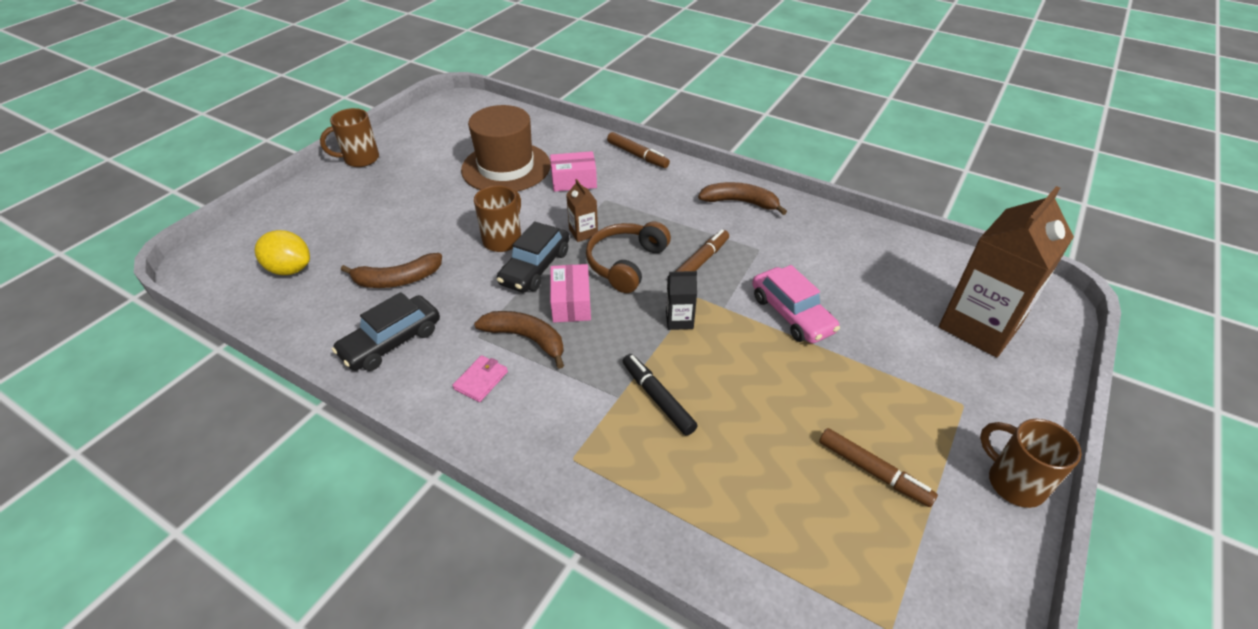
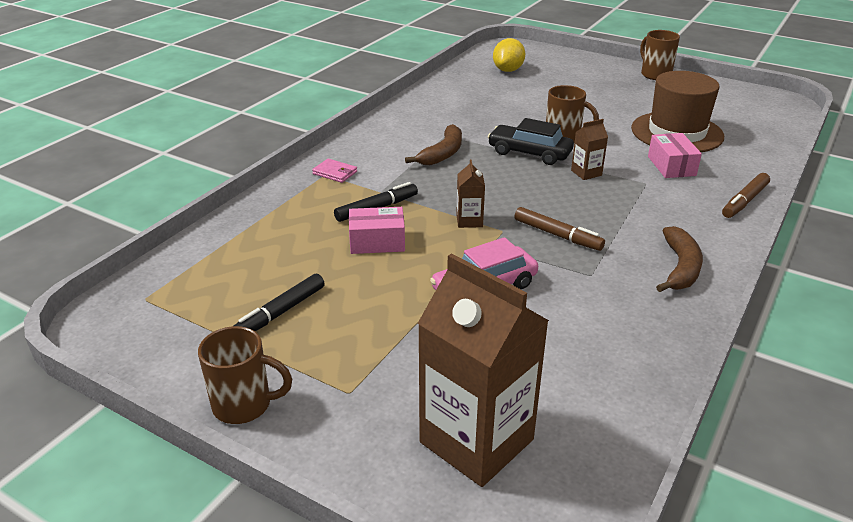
camera: 90 degrees right, 10 degrees down
black car [332,292,440,371] -> none
brown banana [341,253,442,288] -> none
pink wallet [452,355,508,402] -> pink wallet moved to [312,159,357,183]
pink box [550,264,591,323] -> pink box moved to [349,207,405,254]
brown headphones [586,221,671,293] -> none
black carton [666,271,697,330] -> brown carton [456,159,485,228]
brown marker [819,428,938,507] -> black marker [234,274,325,331]
brown mug [980,419,1082,508] -> brown mug turned 45 degrees clockwise [198,326,292,424]

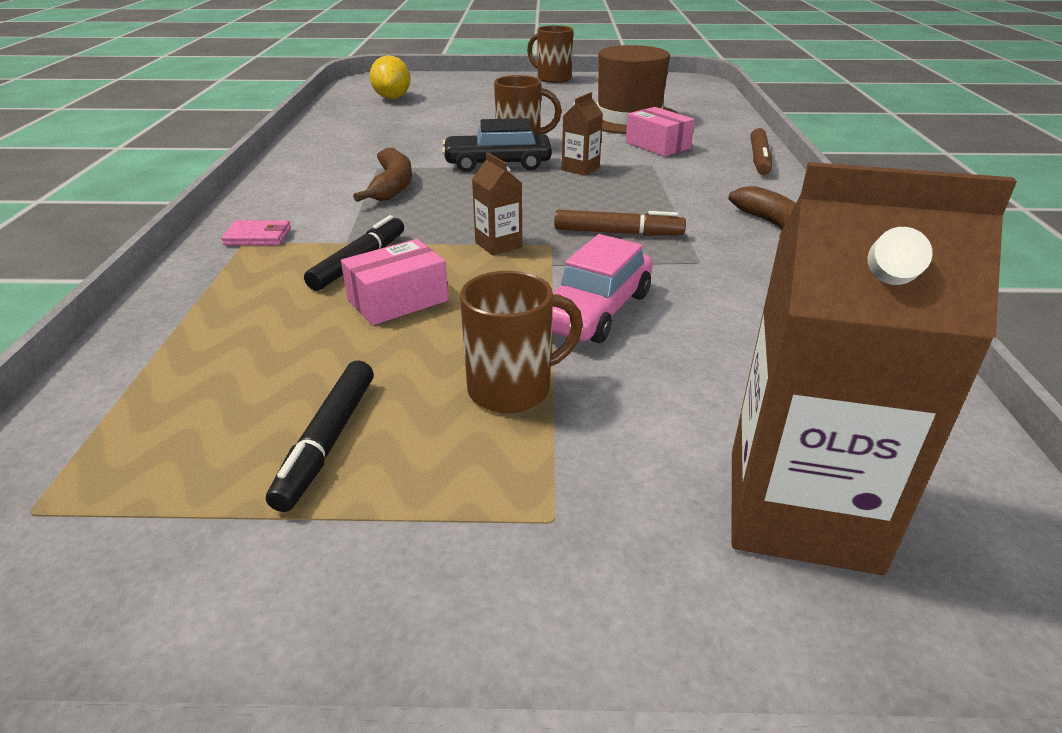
camera: 30 degrees left, 0 degrees up
brown mug [198,326,292,424] -> brown mug moved to [460,271,583,413]

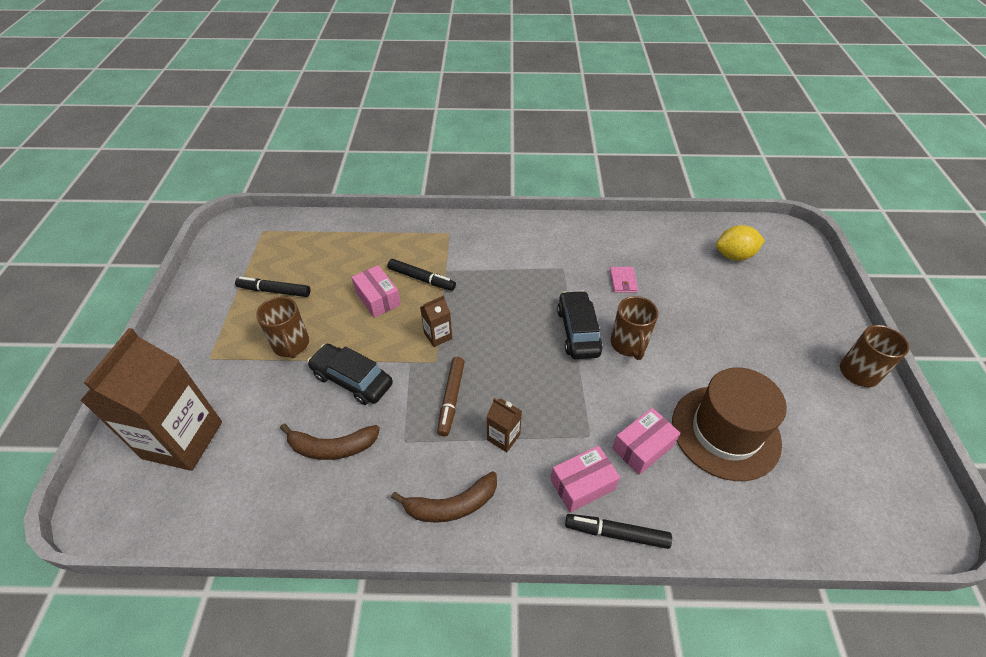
camera: 90 degrees right, 15 degrees up
pink wallet [221,220,291,245] -> pink wallet moved to [610,267,638,293]
brown banana [353,147,412,202] -> brown banana moved to [280,423,380,460]
pink car [552,234,653,343] -> black car [307,344,393,405]
brown carton [562,92,603,176] -> brown carton moved to [486,398,522,452]
brown marker [751,128,772,175] -> black marker [565,514,672,549]
none -> pink box [551,446,620,513]

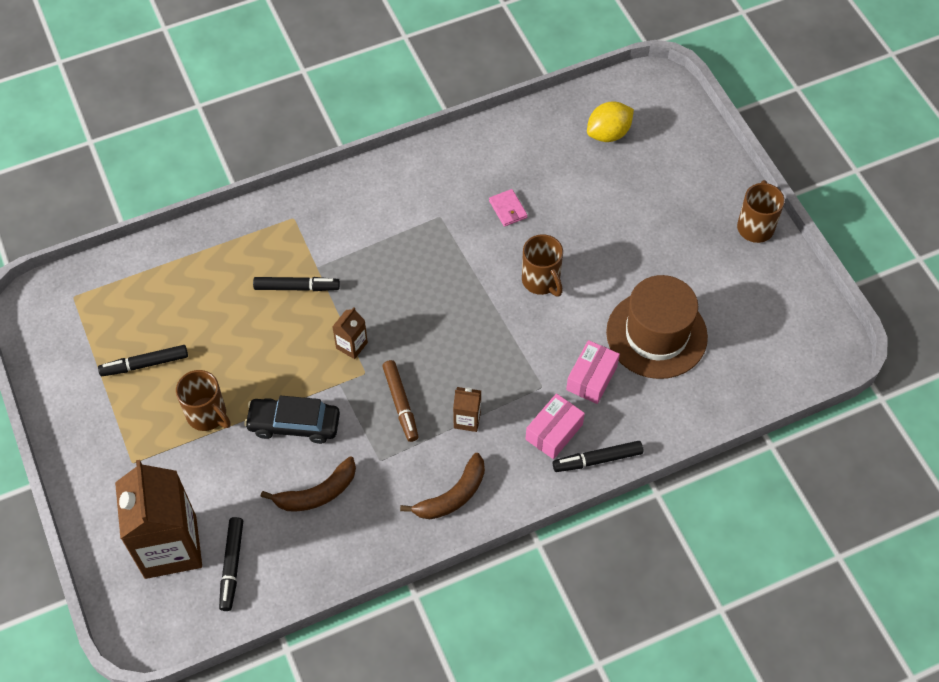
camera: 25 degrees left, 10 degrees up
pink box [352,265,401,318] -> none
black car [557,290,603,359] -> none
none -> black marker [219,517,243,611]

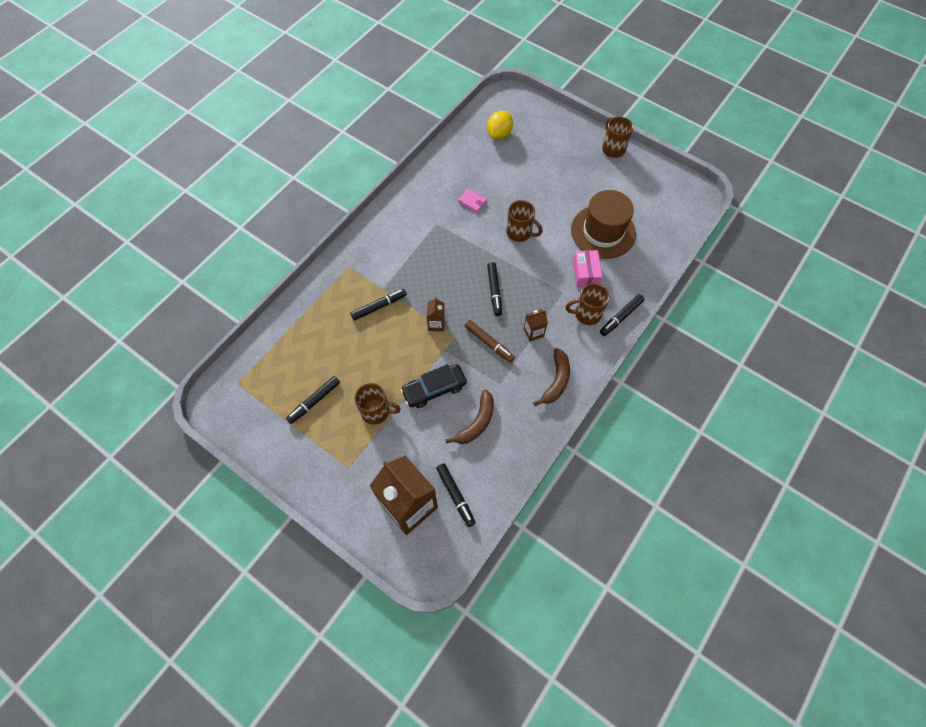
camera: 30 degrees left, 5 degrees up
pink box [526,393,585,459] -> brown mug [565,283,610,325]
none -> black marker [487,262,502,316]

